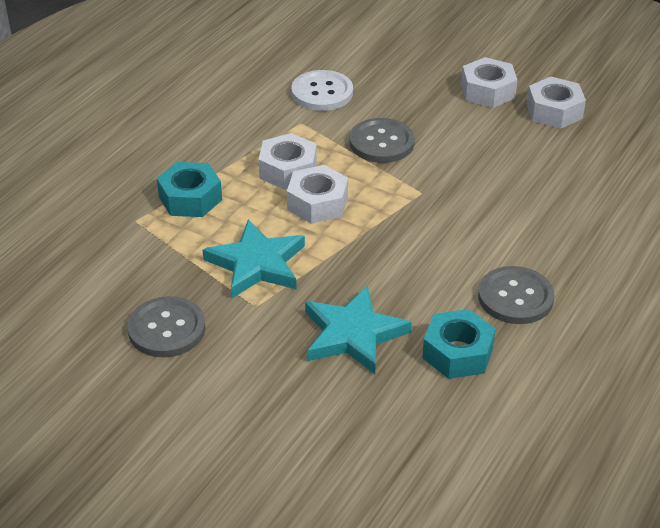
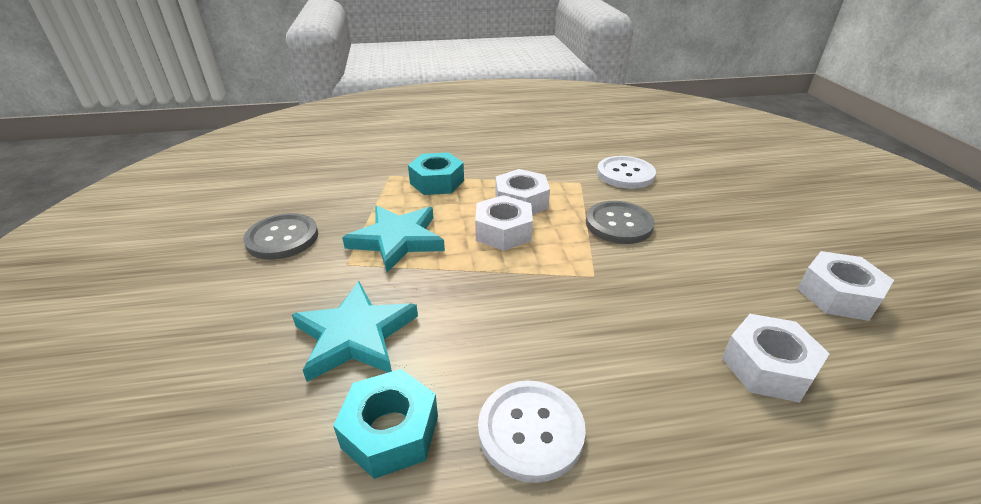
camera: 50 degrees right, 5 degrees down
white nut [461,57,518,108] -> white nut moved to [722,314,830,403]
grey button [478,266,554,324] -> white button [478,380,586,483]

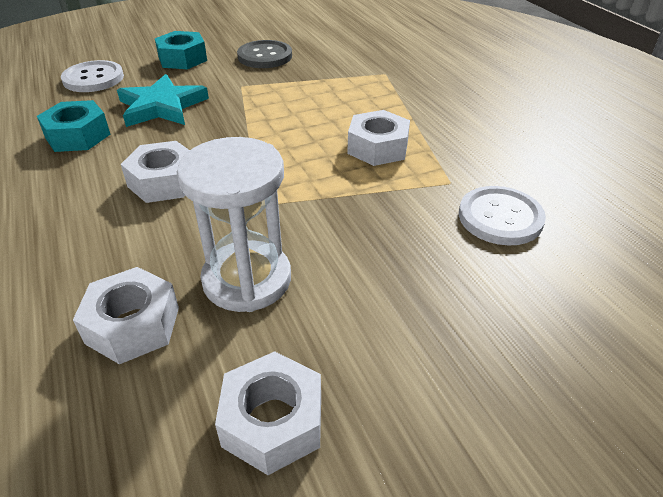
camera: 75 degrees right, 5 degrees up
turquoise star [342,206,445,273] -> none
turquoise nut [408,152,464,195] -> turquoise nut moved to [155,31,207,69]
white nut [475,195,533,251] -> white nut moved to [121,141,190,203]
white button [478,380,586,483] -> white button moved to [61,60,124,92]
grey button [586,201,655,244] -> none
none -> white hourglass [177,137,291,312]

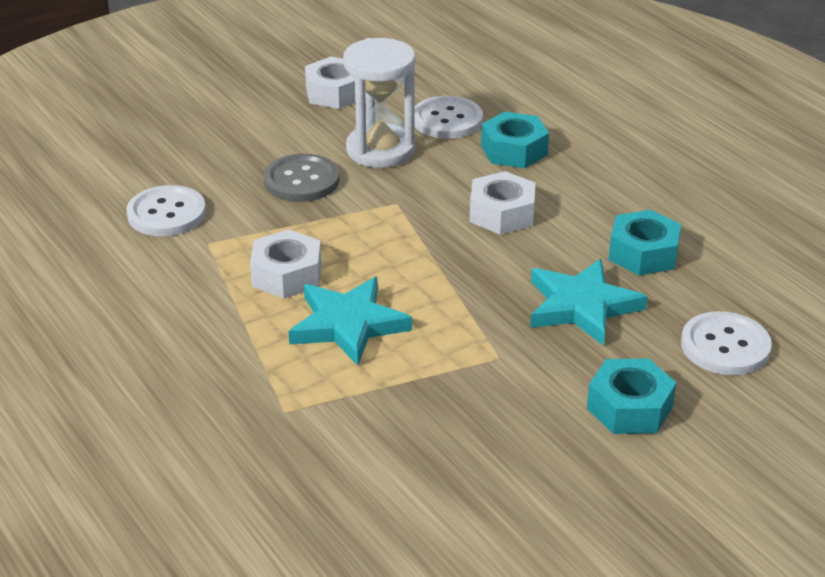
camera: 170 degrees right, 5 degrees down
white nut [73,267,179,364] -> white button [414,96,483,139]
grey button [237,40,292,68] -> grey button moved to [263,154,339,202]
none -> turquoise star [289,277,412,366]
none -> turquoise nut [481,112,549,168]

